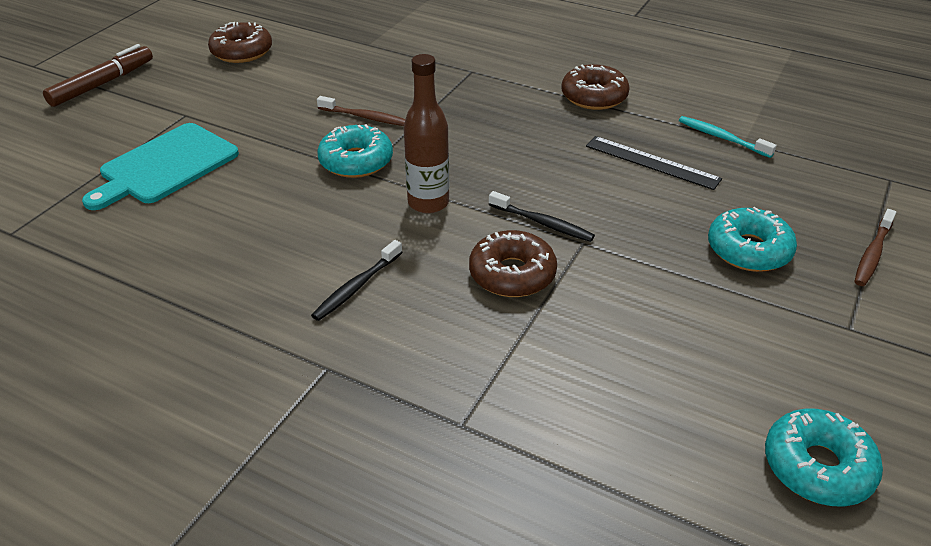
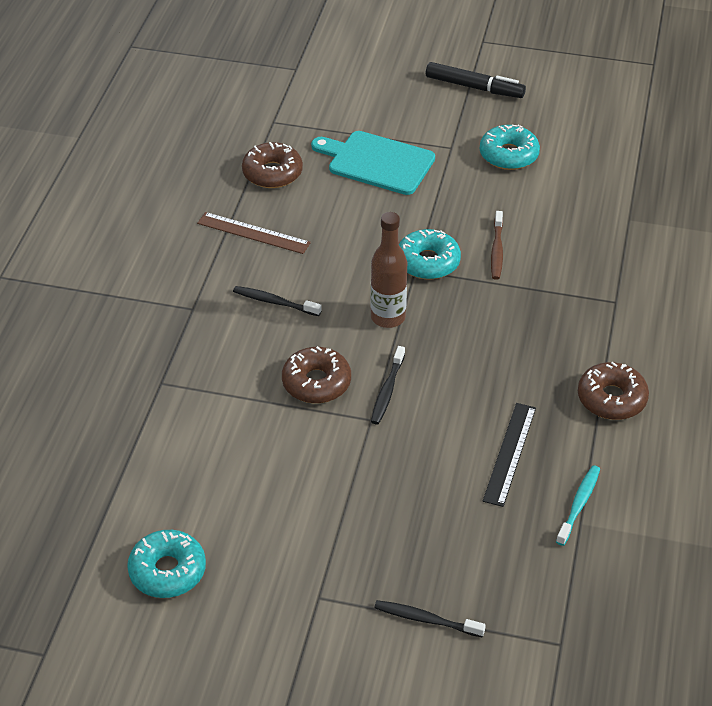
camera: 75 degrees right, 5 degrees up
brown marker [43,44,153,107] -> black marker [426,62,526,98]
brown donut [208,22,272,63] -> brown donut moved to [242,142,303,188]
turquoise donut [708,207,797,272] -> turquoise donut moved to [480,125,540,170]
brown toothbrush [855,209,896,286] -> black toothbrush [374,600,486,637]
none -> brown ruler [197,212,311,254]

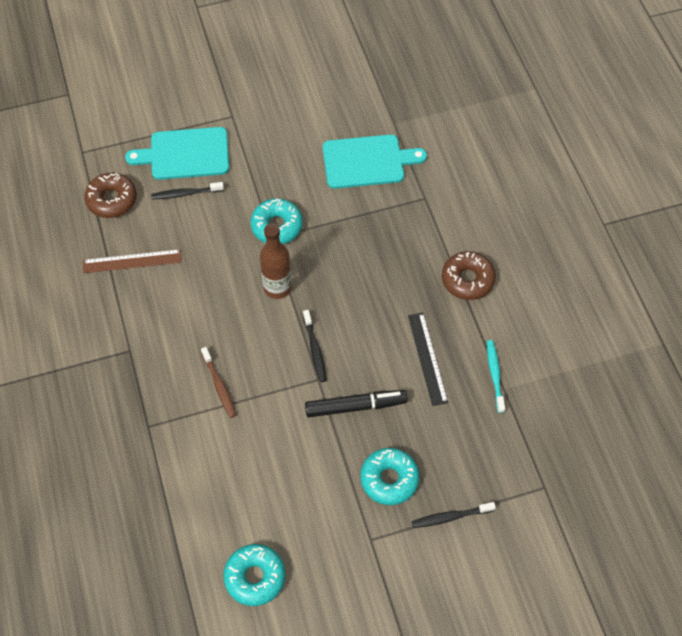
camera: 30 degrees left, 15 degrees up
black toothbrush [233,286,322,316] -> black toothbrush moved to [151,182,224,199]
brown donut [282,346,351,403] -> none
black marker [426,62,526,98] -> black marker moved to [305,390,408,417]
turquoise donut [480,125,540,170] -> turquoise donut moved to [360,448,419,505]
brown toothbrush [491,211,503,280] -> brown toothbrush moved to [201,347,236,418]
none -> turquoise cutting board [323,134,427,189]

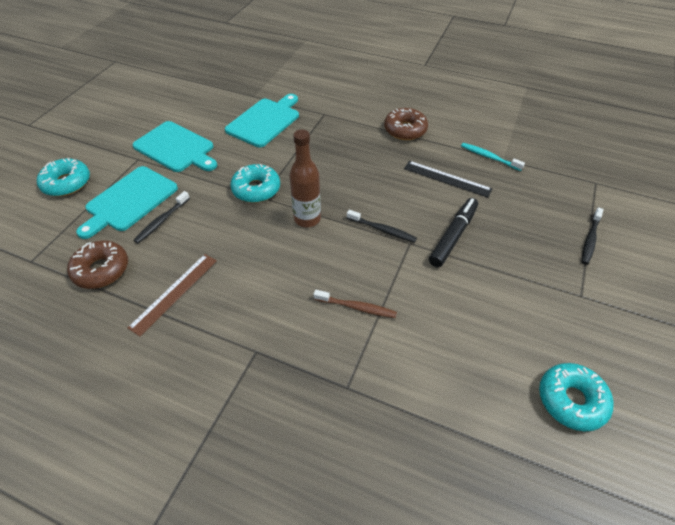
camera: 50 degrees left, 10 degrees down
turquoise donut [360,448,419,505] -> turquoise donut moved to [37,158,90,196]
none -> turquoise cutting board [132,121,217,172]

